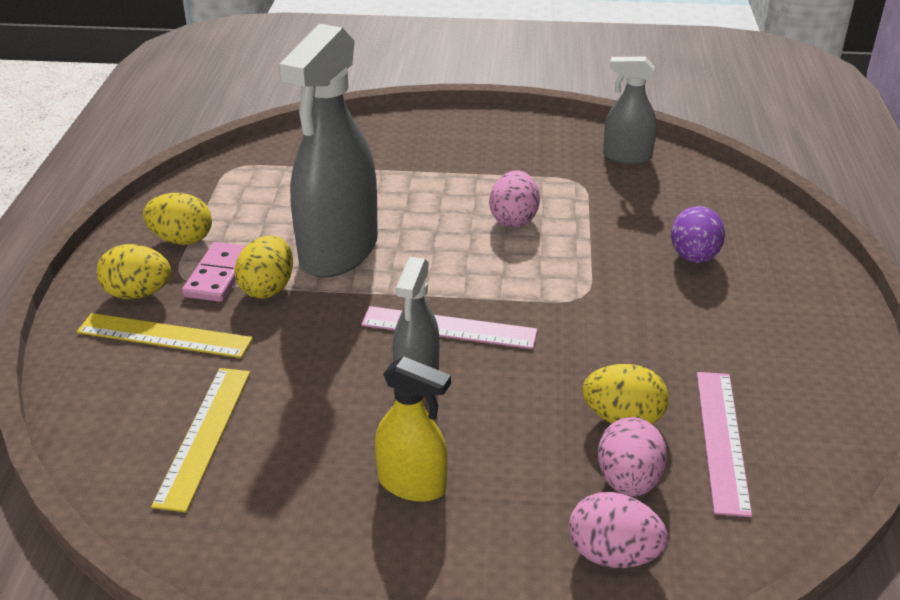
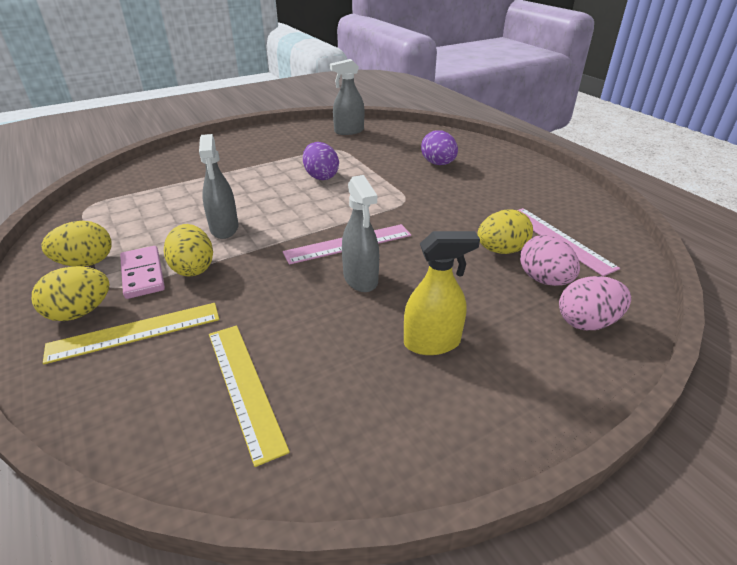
camera: 35 degrees left, 0 degrees up
grey spray bottle [278,24,378,278] -> grey spray bottle [199,134,239,239], size x0.52
pink egg [489,170,540,228] -> purple egg [303,142,339,180]

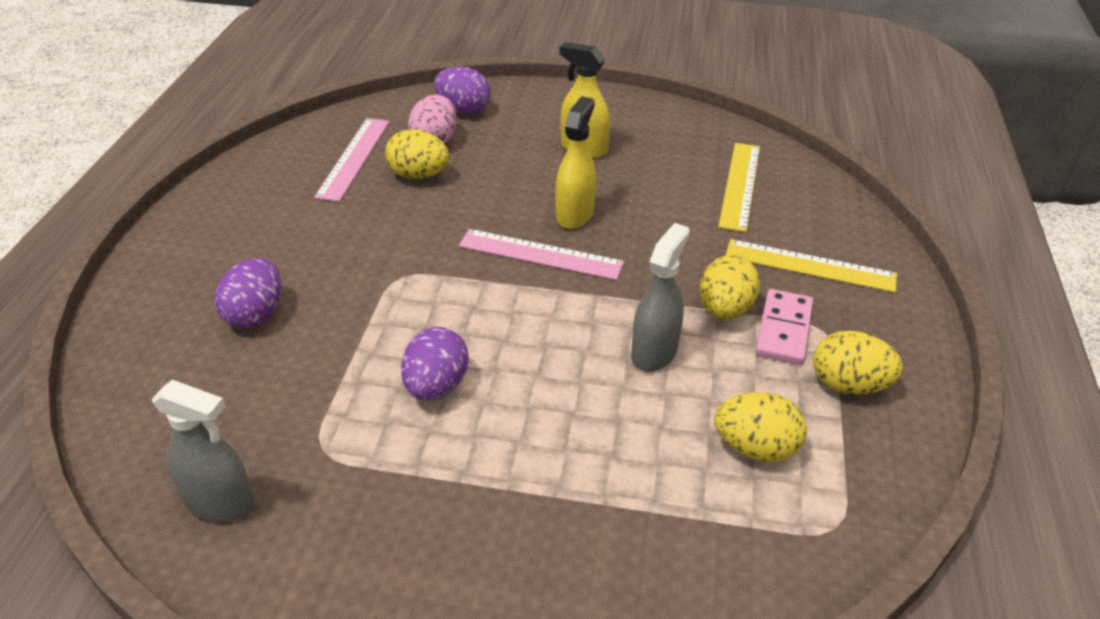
camera: 140 degrees left, 5 degrees up
yellow egg [32,266,110,321] -> yellow egg moved to [714,392,807,462]
grey spray bottle [342,175,379,292] -> yellow spray bottle [555,96,596,229]
pink egg [559,276,631,330] -> purple egg [434,67,491,114]

